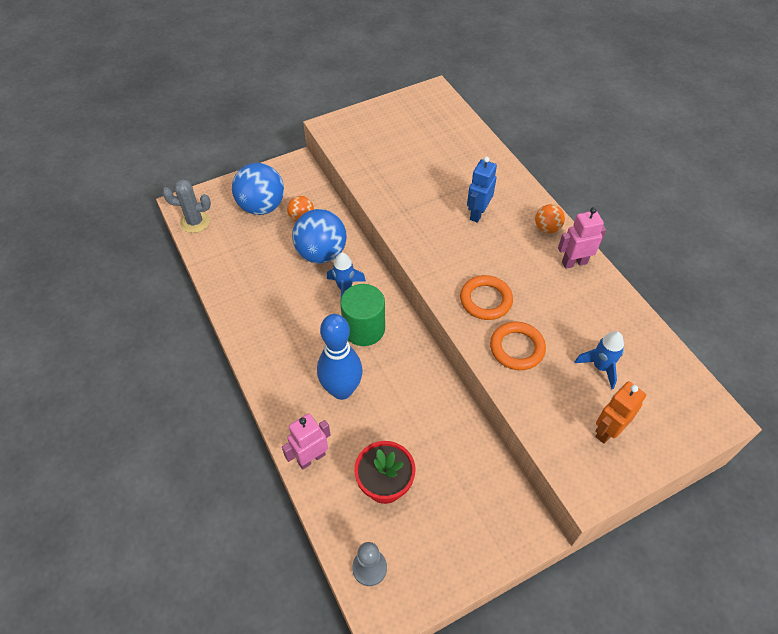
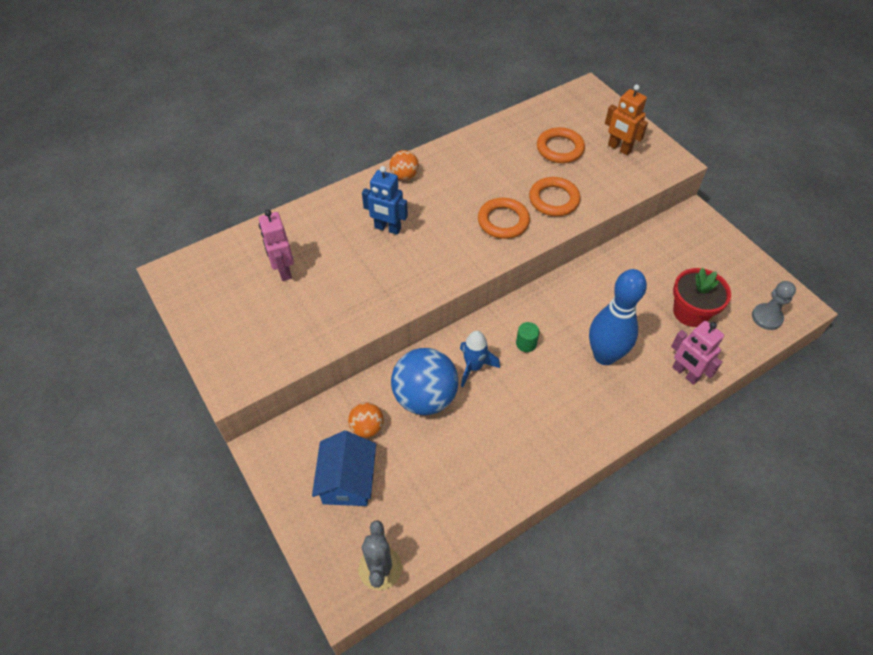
camera: 95 degrees left, 0 degrees up
blue ball [232,163,284,215] -> blue house [312,431,376,506]
green cylinder [340,284,385,346] -> green cylinder [516,322,540,352], size x0.46
pink robot [558,207,606,269] -> pink robot moved to [259,210,294,281]
blue rocket [574,331,624,389] -> orange ring [537,127,585,163]

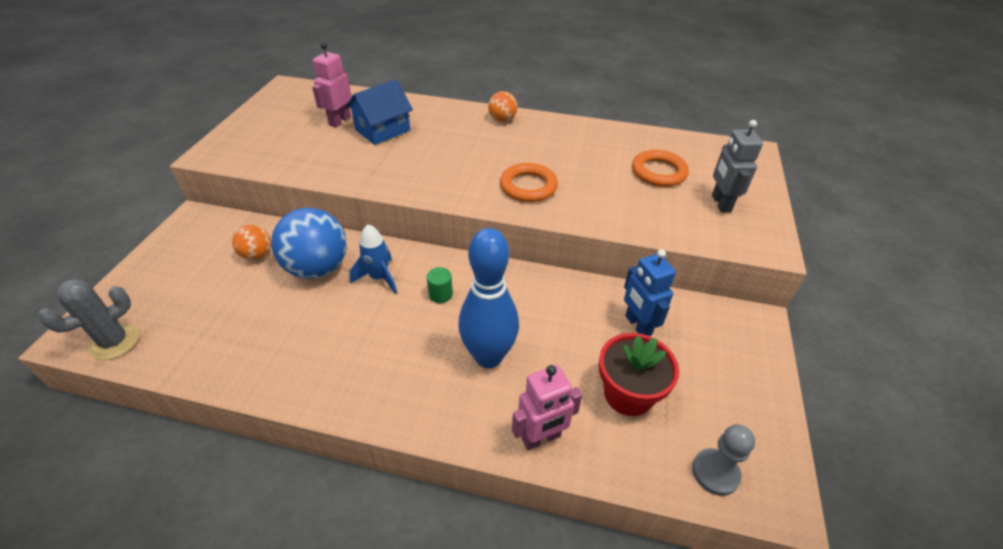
camera: 45 degrees right, 10 degrees down
blue house [312,431,376,506] -> blue house moved to [346,79,413,145]
blue robot [362,166,408,235] -> blue robot moved to [624,249,676,336]
orange ring [529,177,580,216] -> none
orange robot [605,84,648,155] -> grey robot [712,120,763,213]
pink robot [671,321,724,385] -> pink robot turned 120 degrees counterclockwise [512,365,582,450]

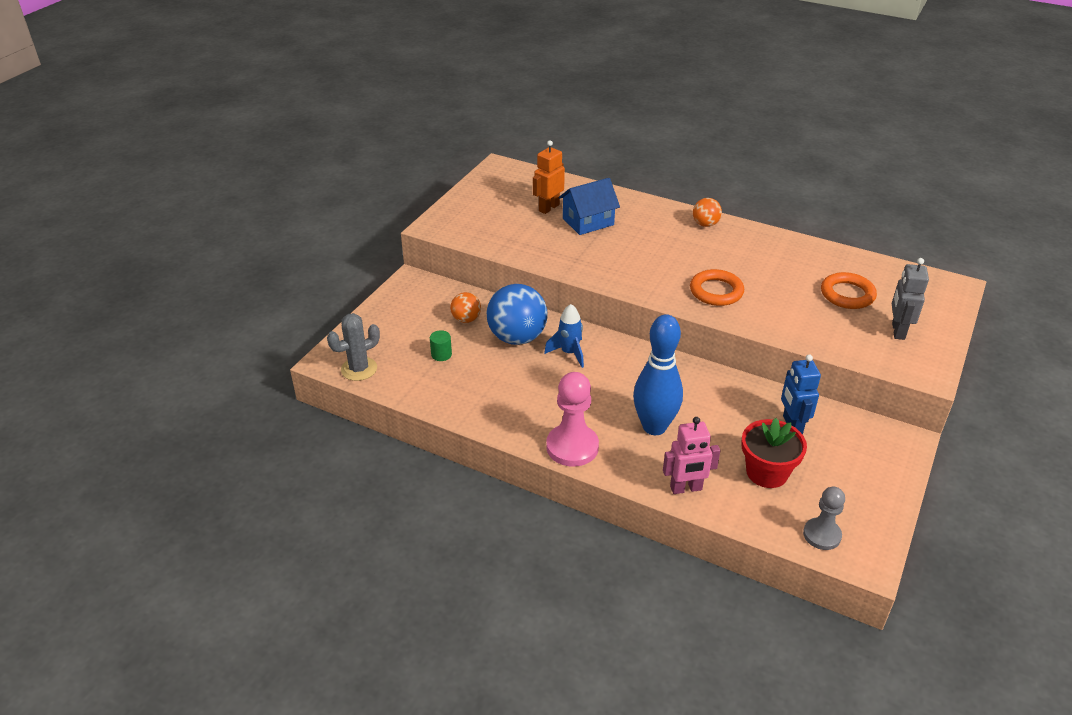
camera: 15 degrees right, 5 degrees down
pink robot [312,42,352,127] -> orange robot [533,140,565,214]
green cylinder [427,267,453,303] -> green cylinder moved to [430,330,452,361]
none -> pink pawn [546,372,599,467]

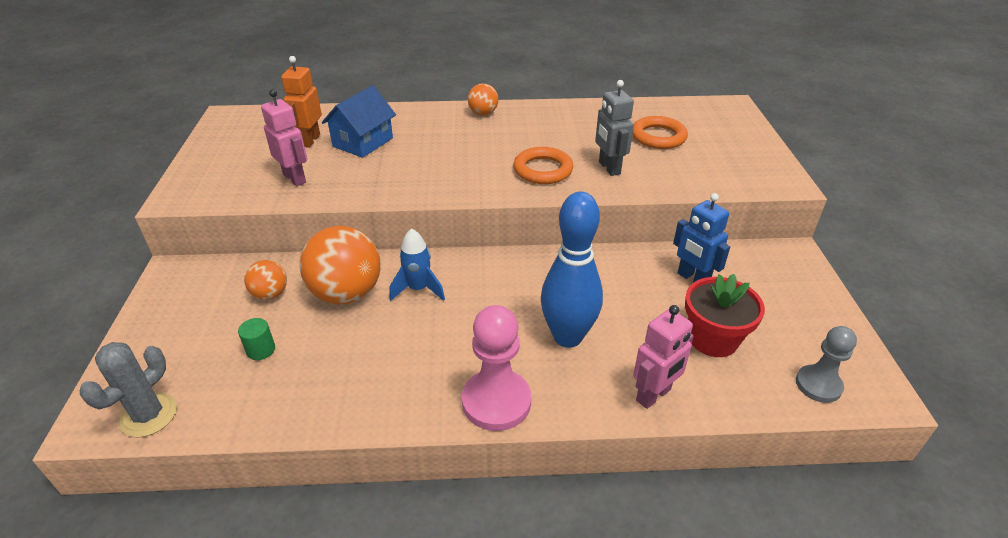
camera: 30 degrees left, 0 degrees up
blue ball [487,284,548,345] -> orange ball [300,226,381,304]
grey robot [892,258,929,340] -> grey robot moved to [595,80,634,176]
none -> pink robot [261,89,307,186]

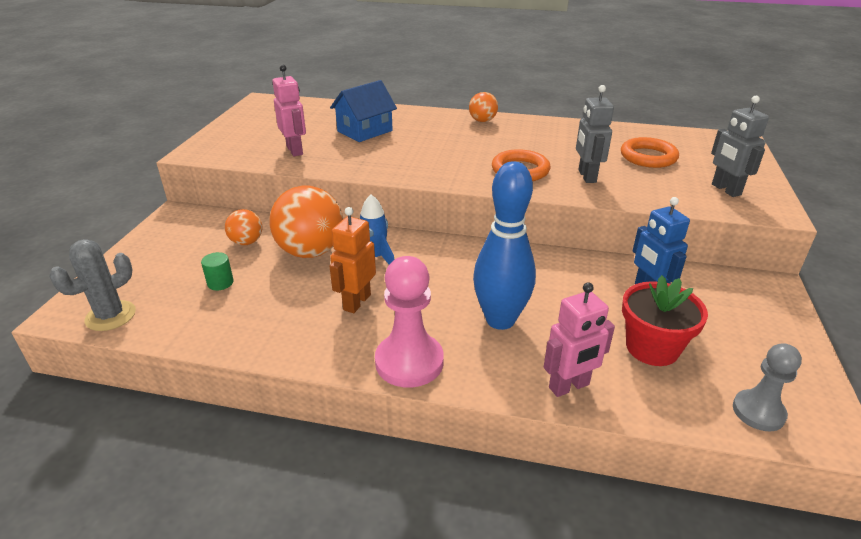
camera: 15 degrees right, 5 degrees down
orange robot [281,56,322,148] -> orange robot moved to [329,207,376,313]
none -> grey robot [711,96,769,197]

